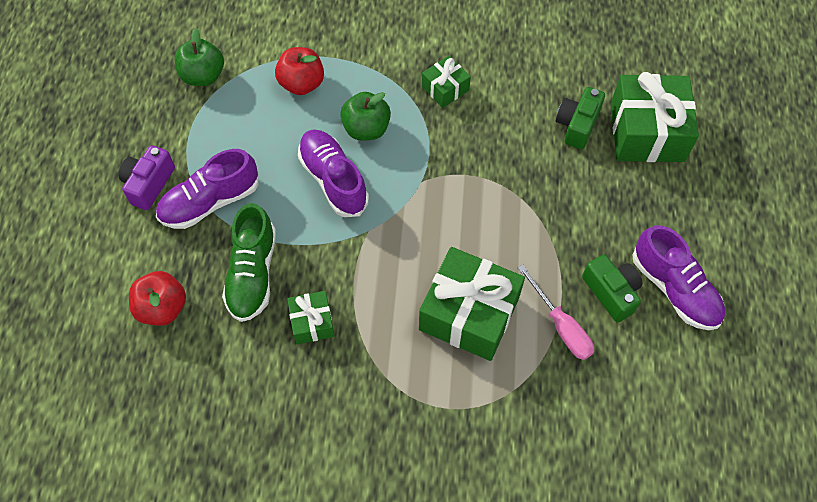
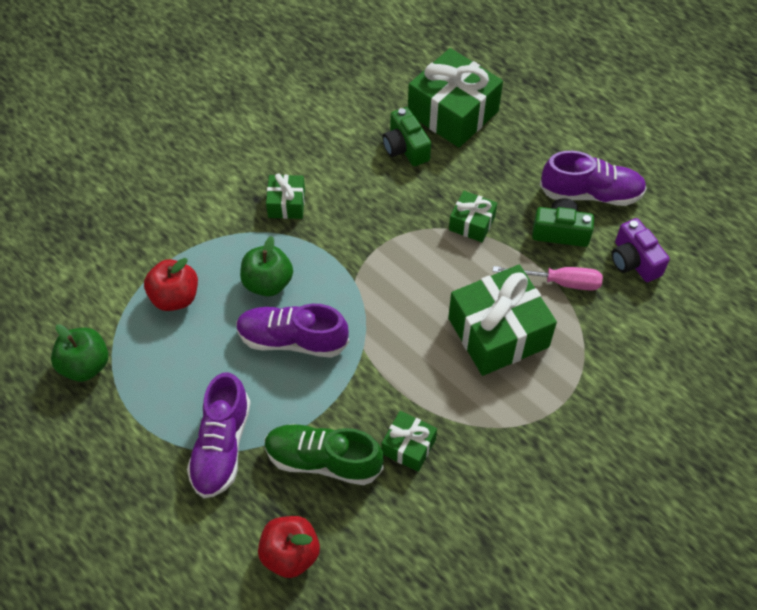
camera: 50 degrees left, 5 degrees down
purple camera [118,145,175,210] -> purple camera moved to [612,218,670,282]
green shoe [222,203,276,322] -> green shoe turned 150 degrees clockwise [264,424,384,485]
none -> green gift [449,191,497,242]

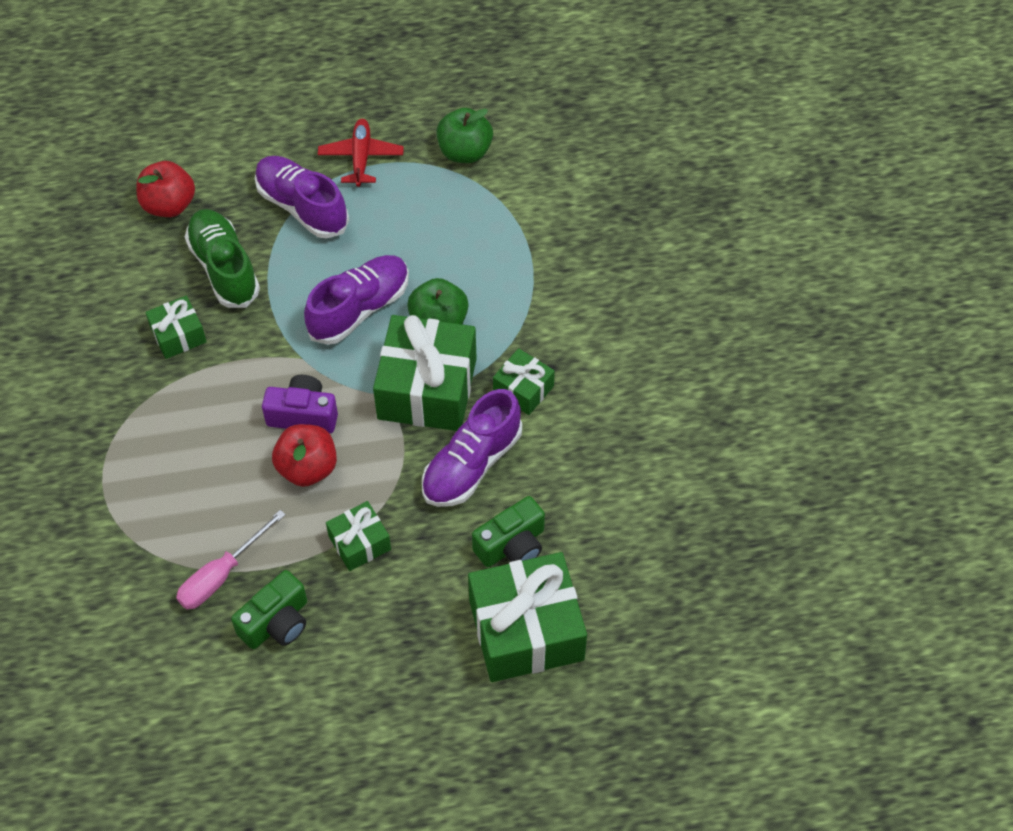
camera: 125 degrees right, 0 degrees up
red apple [144,258,198,311] -> red apple moved to [272,424,337,487]
green shoe [264,424,384,485] -> green shoe turned 75 degrees counterclockwise [185,209,260,308]
green camera [383,107,431,166] -> green camera turned 135 degrees clockwise [472,496,545,567]
green gift [448,265,557,376] -> green gift moved to [373,315,477,431]
purple shoe [540,151,647,206] -> purple shoe moved to [422,389,522,507]
purple camera [612,218,670,282] -> purple camera moved to [262,375,338,434]
none -> red plane [318,119,404,187]

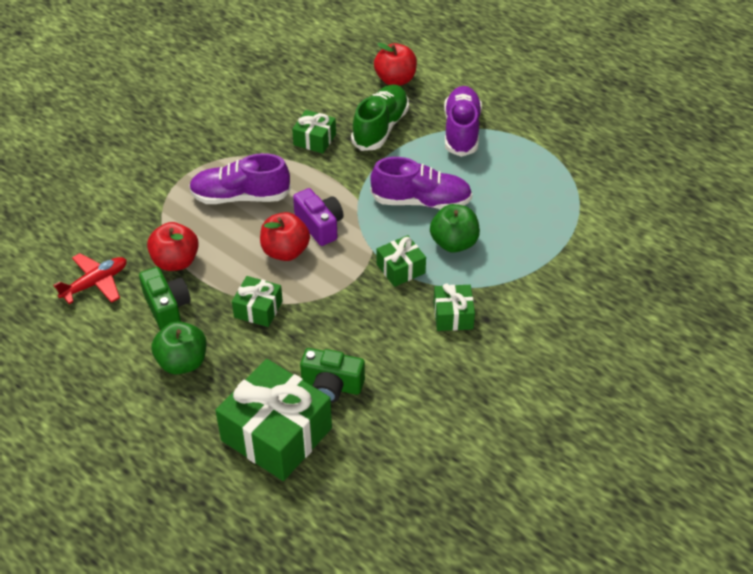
camera: 50 degrees right, 10 degrees down
pink screwdriver [176,510,286,609] -> red apple [147,222,199,271]
green camera [231,570,307,649] -> green camera turned 120 degrees counterclockwise [139,267,191,330]
red plane [318,119,404,187] -> red plane moved to [53,253,127,304]
green gift [373,315,477,431] -> green gift [377,235,426,287], size x0.51
purple shoe [422,389,522,507] -> purple shoe moved to [189,153,291,204]
green apple [436,108,493,163] -> green apple moved to [151,321,207,375]

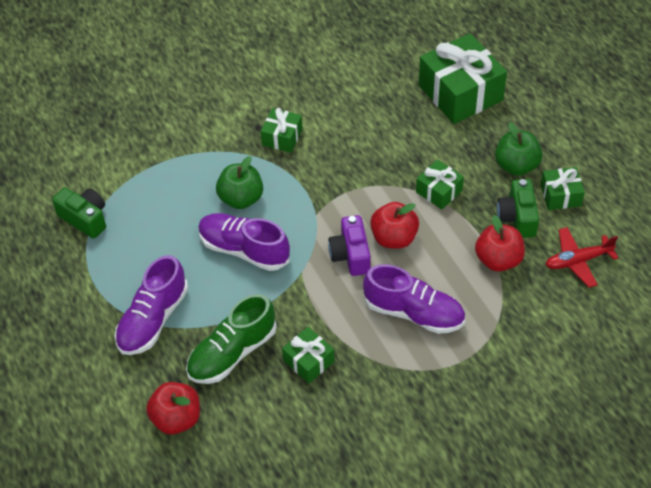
camera: 155 degrees left, 5 degrees up
green camera [300,348,365,403] -> green camera moved to [52,188,106,239]
green gift [377,235,426,287] -> green gift moved to [541,167,585,210]

